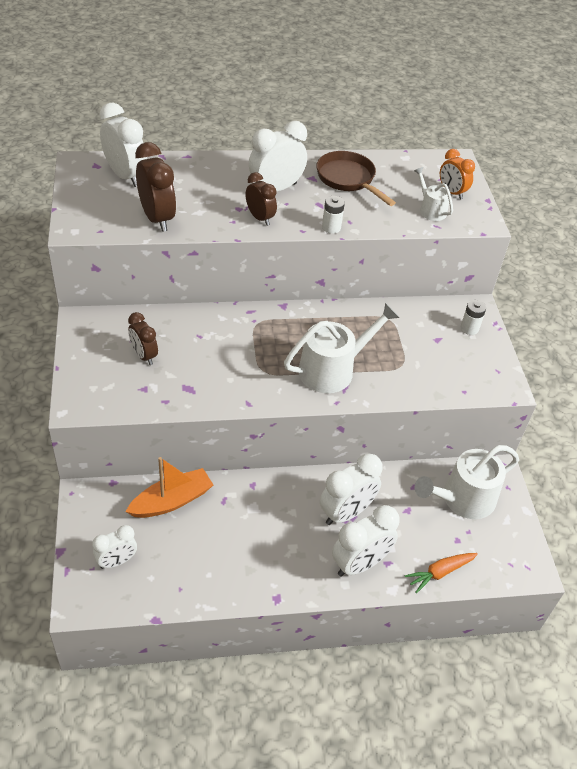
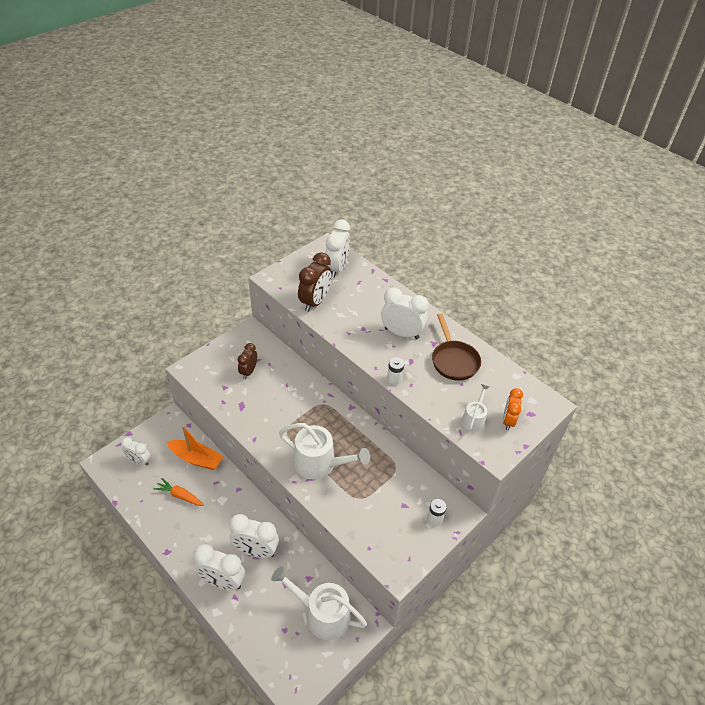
camera: 55 degrees right, 0 degrees up
brown clock [245,172,277,226] -> none
brown pan [316,151,396,206] -> brown pan turned 150 degrees clockwise [432,313,481,381]
orange carrot [405,553,478,593] -> orange carrot moved to [154,478,204,506]

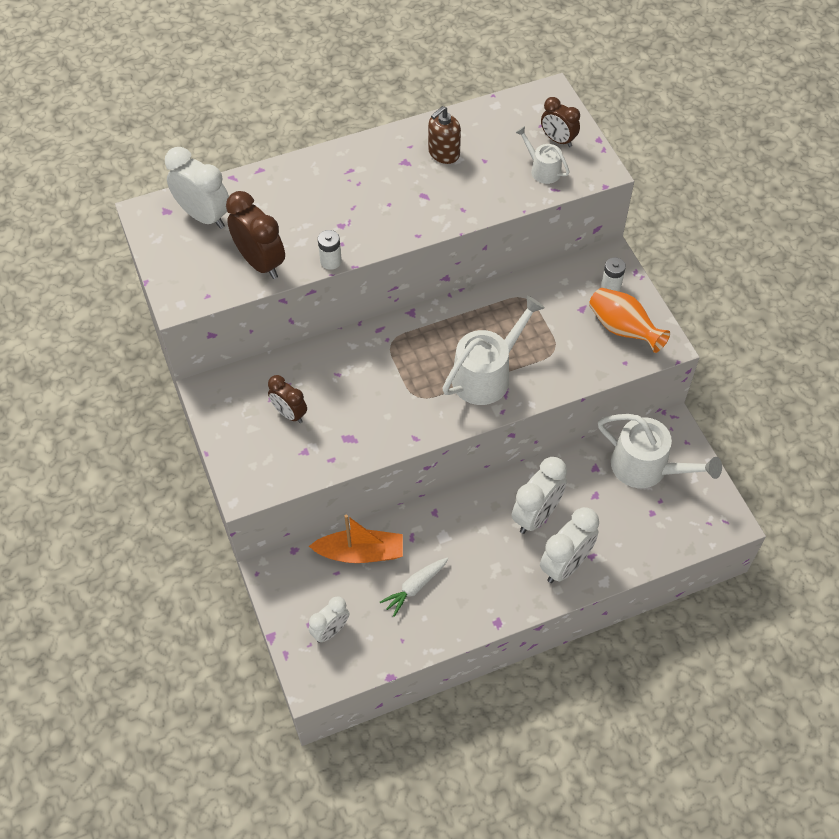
camera: 65 degrees left, 10 degrees up
orange carrot [154,478,204,506] -> white carrot [380,557,448,617]
orange boat [167,425,223,470] -> orange boat turned 45 degrees clockwise [309,515,403,563]
white watering can [271,566,367,640] -> white watering can turned 105 degrees counterclockwise [598,414,722,488]
white clock [381,288,429,339] -> none
white battery [387,357,404,385] -> white battery moved to [318,230,342,270]
brown pan [432,313,481,381] -> brown soap dispenser [428,106,461,164]
orange clock [503,388,523,430] -> brown clock [541,97,580,147]
none -> orange vase [589,288,670,353]

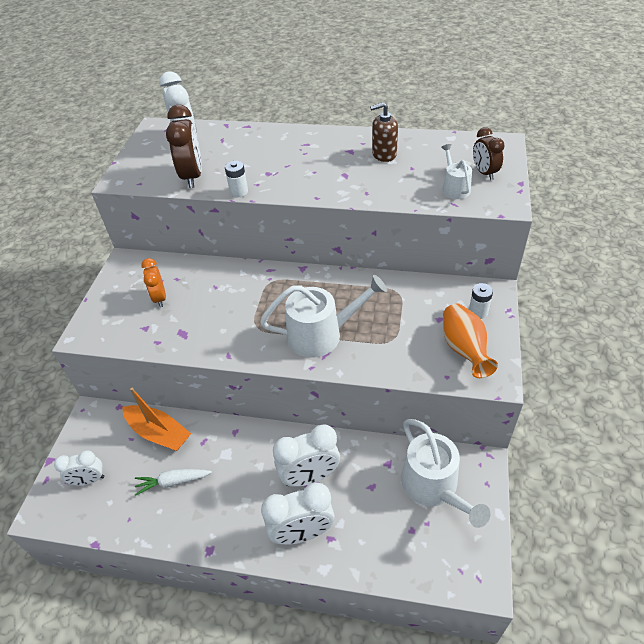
camera: 35 degrees right, 10 degrees down
brown clock [268,375,307,423] -> orange clock [141,258,166,307]

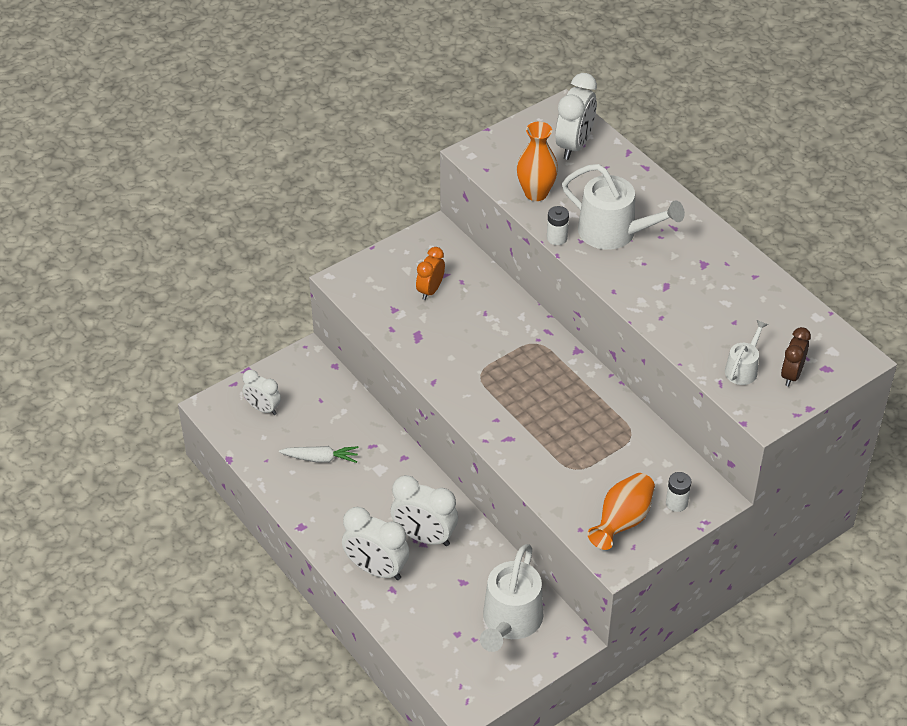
camera: 40 degrees right, 0 degrees up
orange boat [122,387,191,451] -> none
white carrot [135,469,212,496] -> white carrot turned 150 degrees clockwise [279,446,359,463]
brown clock [166,104,202,188] -> orange vase [517,122,558,201]
white watering can [260,275,387,358] -> white watering can moved to [562,164,685,250]
brown soap dispenser [370,102,398,162] -> none

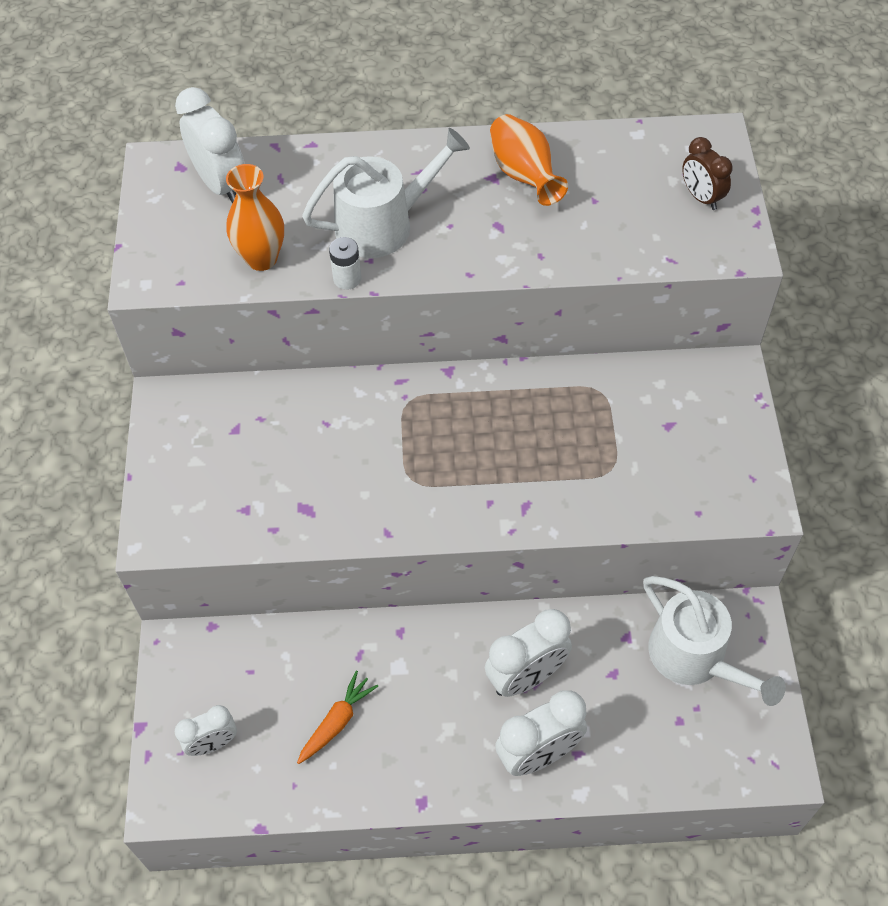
camera: 55 degrees left, 10 degrees up
white carrot [279,446,359,463] -> orange carrot [297,671,378,764]
orange clock [416,247,445,300] -> none
orange vase [587,473,655,550] -> orange vase moved to [490,114,568,206]
white battery [666,472,691,512] -> none
white watering can [725,320,768,385] -> none

